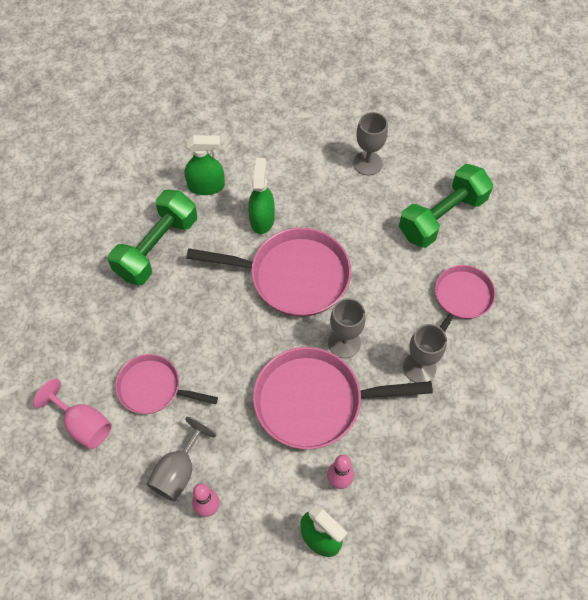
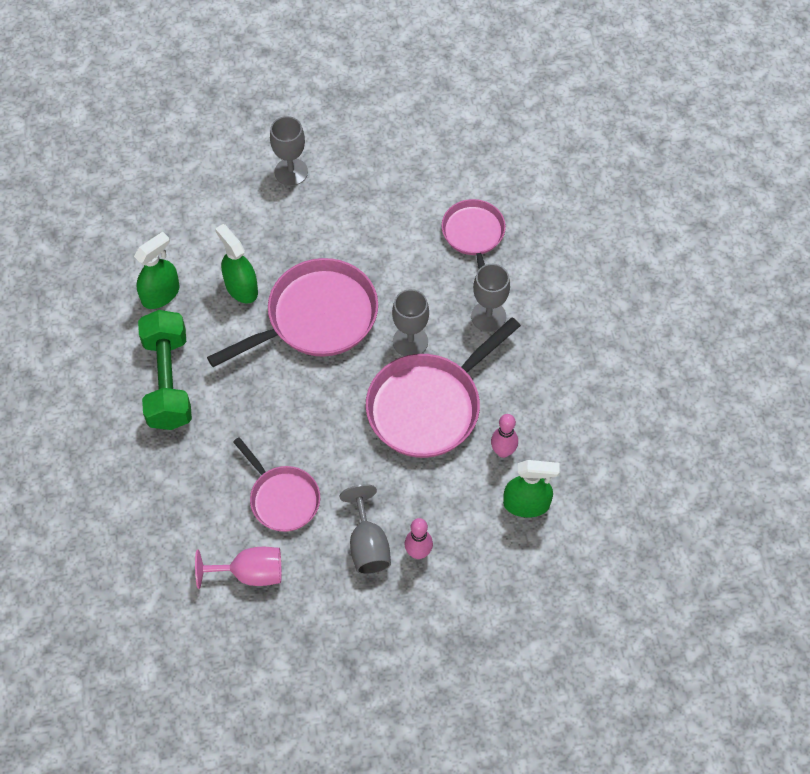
camera: 40 degrees left, 0 degrees up
pink pan [115,354,218,414] -> pink pan turned 105 degrees counterclockwise [233,437,320,532]
green dumbbell [399,164,493,248] -> none

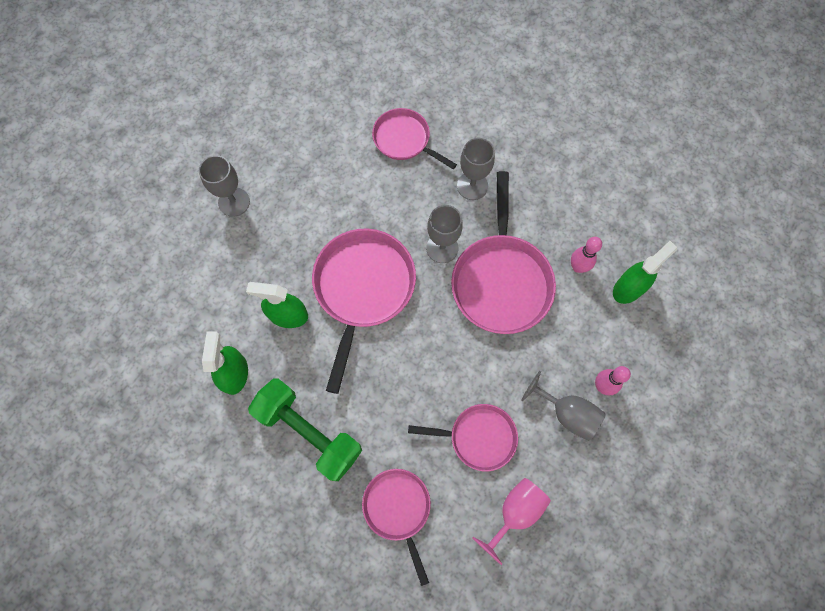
camera: 45 degrees left, 10 degrees up
none -> pink pan [362,469,431,586]

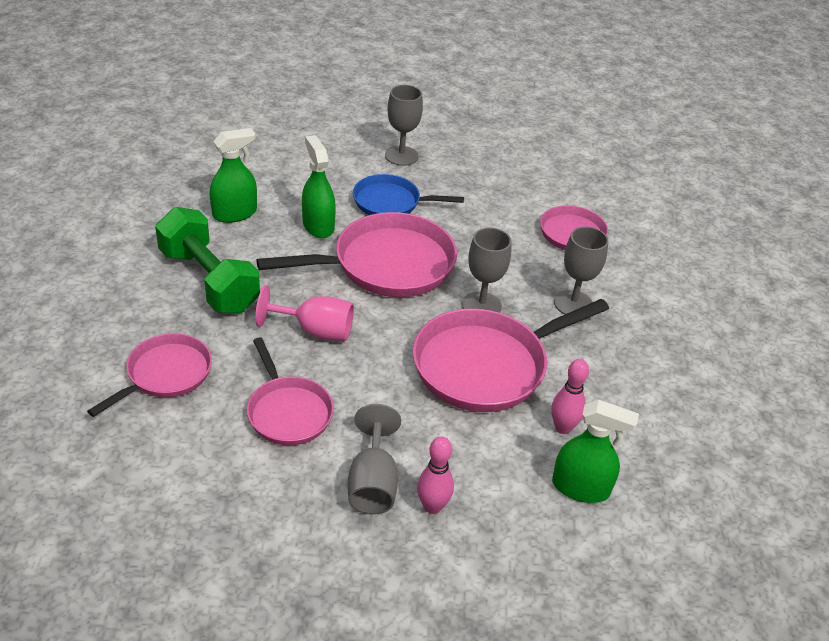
camera: 55 degrees right, 30 degrees down
green dumbbell [248,379,362,481] -> green dumbbell turned 45 degrees counterclockwise [155,207,260,313]
pink goblet [472,478,551,565] -> pink goblet moved to [255,285,354,341]
none -> blue pan [353,174,464,215]

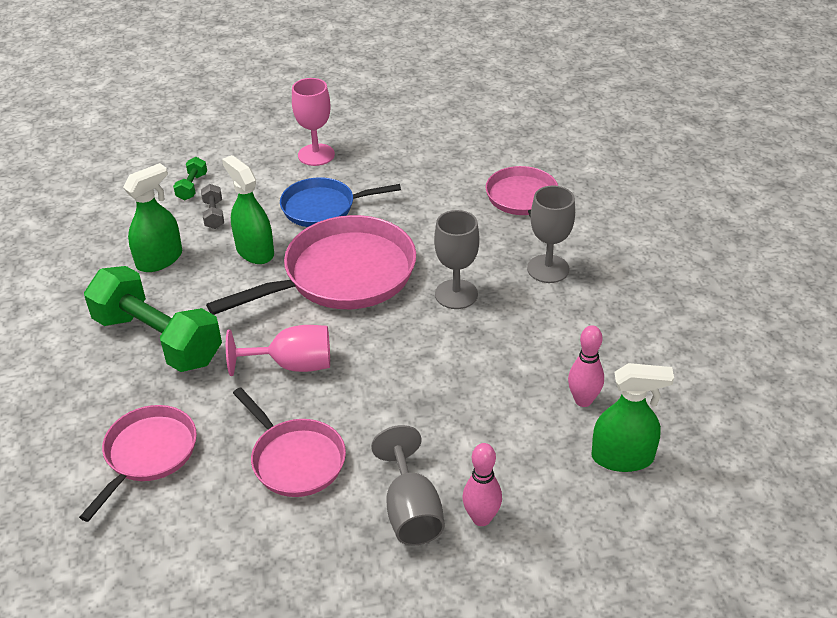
camera: 10 degrees left, 0 degrees up
grey goblet [385,85,423,166] -> pink goblet [292,78,335,166]
pink pan [413,299,609,412] -> none
none -> green dumbbell [173,157,207,200]
none -> grey dumbbell [201,184,224,229]

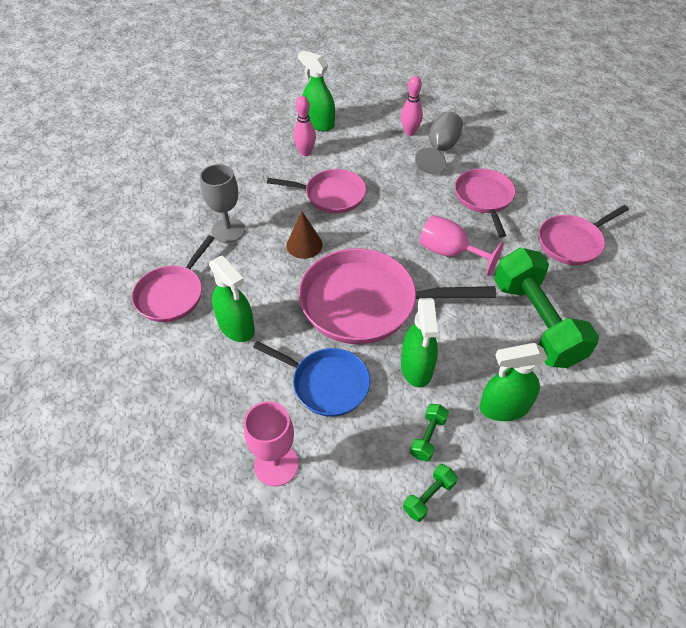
camera: 145 degrees left, 10 degrees up
grey dumbbell [201,184,224,229] -> green dumbbell [410,404,449,461]
grey goblet [434,210,480,309] -> brown cone [286,212,323,259]
none -> green spray bottle [209,255,255,342]
none -> pink pan [267,169,366,214]

